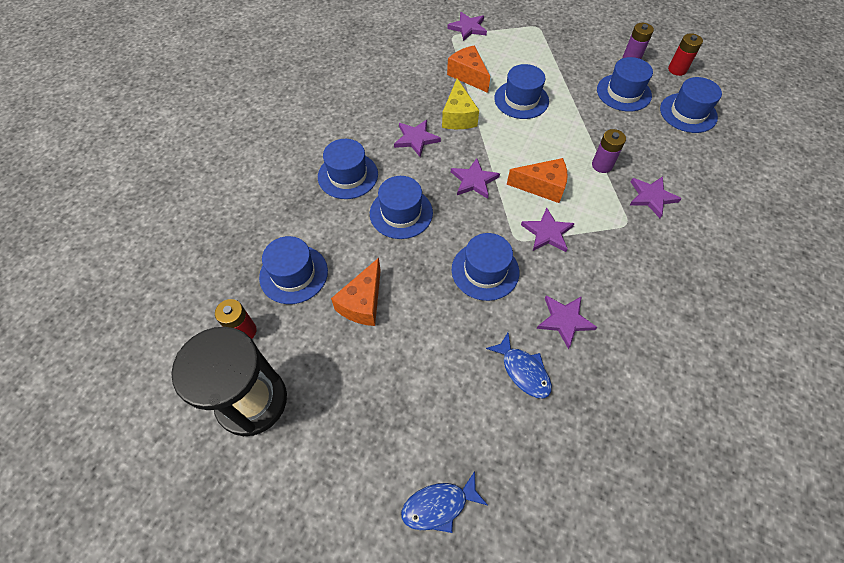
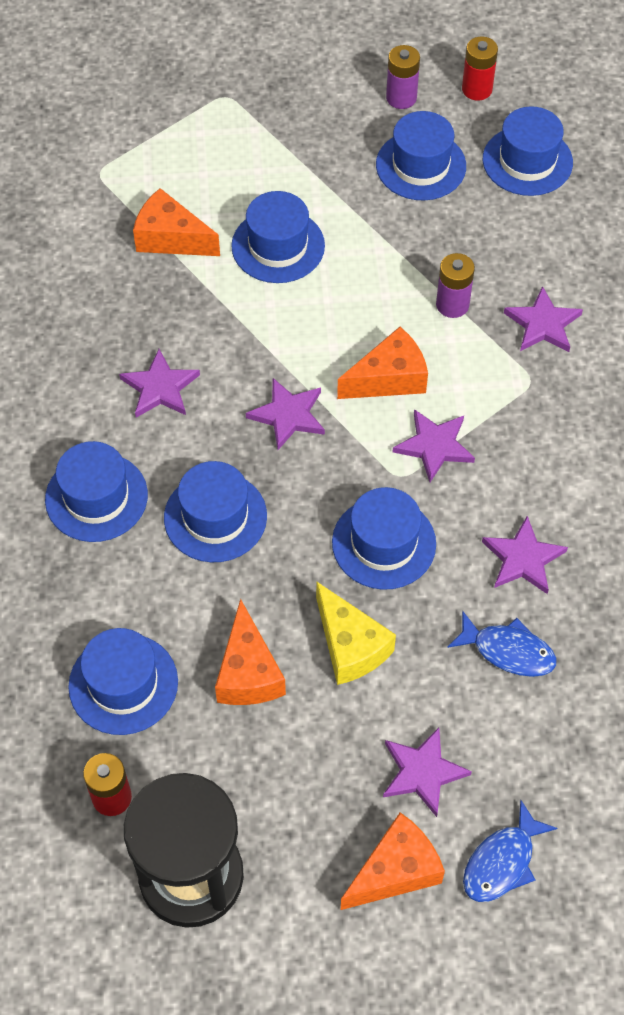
camera: 30 degrees left, 0 degrees up
yellow cheese [442,78,479,129] -> yellow cheese moved to [316,581,396,685]
purple star [447,12,487,41] -> purple star moved to [383,727,472,817]
none -> orange cheese [341,812,445,910]

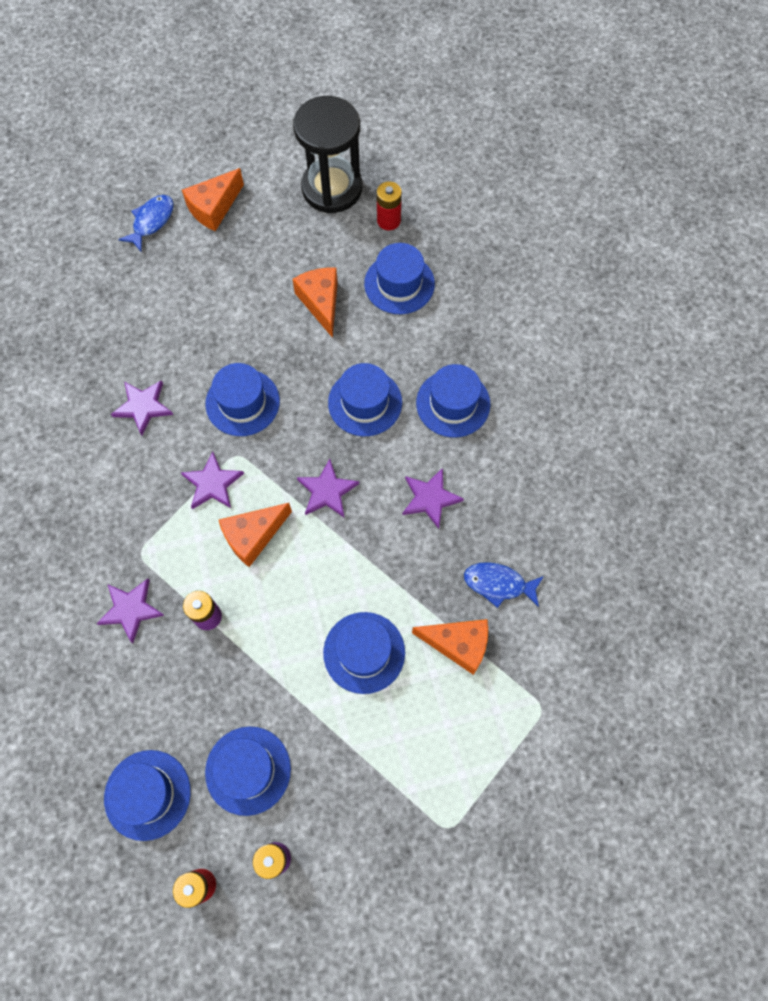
camera: 170 degrees right, 10 degrees up
yellow cheese [316,581,396,685] -> none
purple star [383,727,472,817] -> none
blue fish [447,611,557,677] -> blue fish moved to [464,562,544,608]

